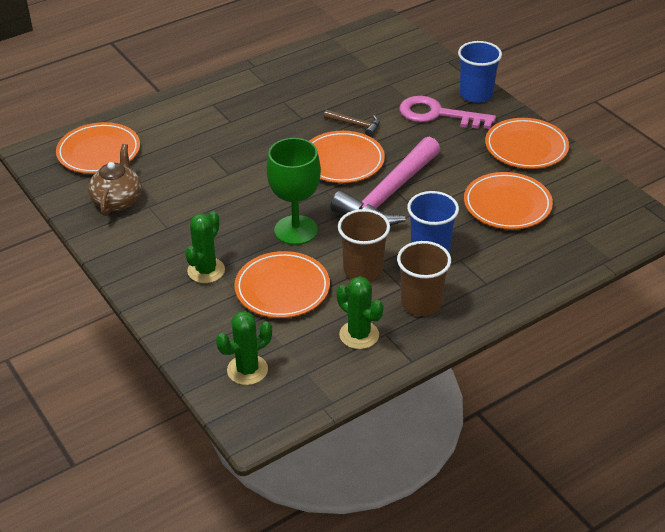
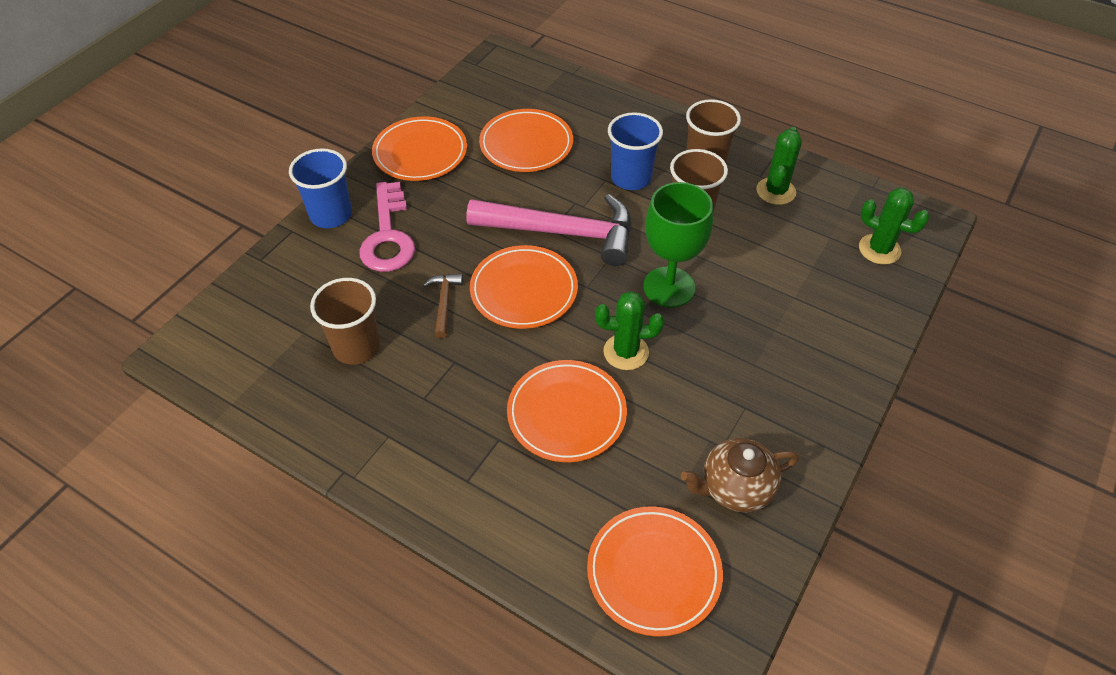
camera: 115 degrees left, 10 degrees up
green cactus [185,211,225,283] -> green cactus moved to [595,291,664,370]
orange plate [234,251,330,318] -> orange plate moved to [507,360,627,462]
none -> brown cup [310,278,380,364]

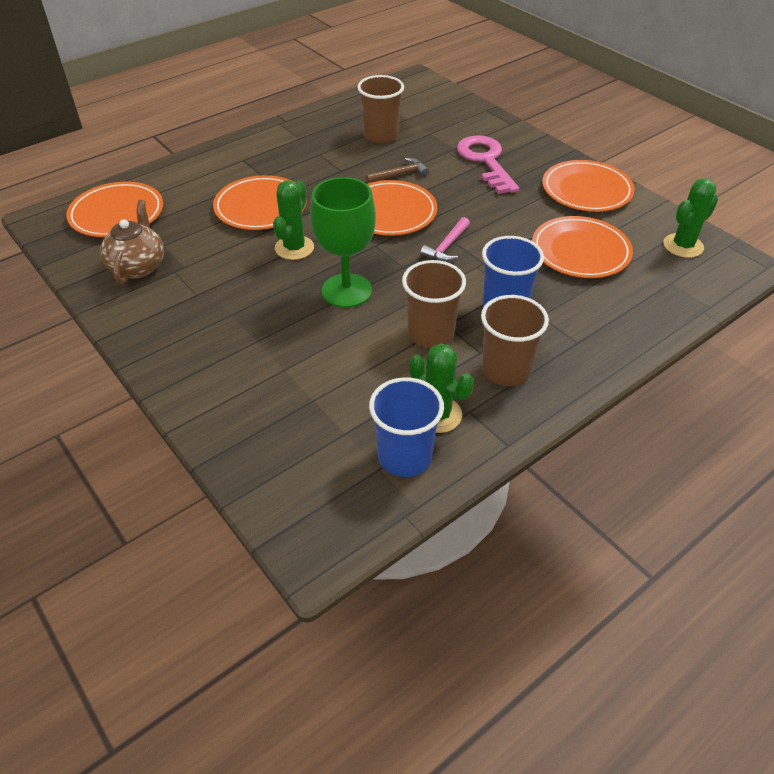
camera: 110 degrees right, 5 degrees down
blue cup [289,148,352,228] -> blue cup moved to [369,377,444,477]
pink key [359,182,415,272] -> pink key turned 60 degrees clockwise [457,135,519,194]
brown hammer [423,274,463,338] -> brown hammer turned 45 degrees counterclockwise [365,158,429,184]
pink hammer [466,194,632,266] -> pink hammer [420,217,470,262], size x0.44
green cactus [859,188,930,265] -> green cactus moved to [664,178,718,258]

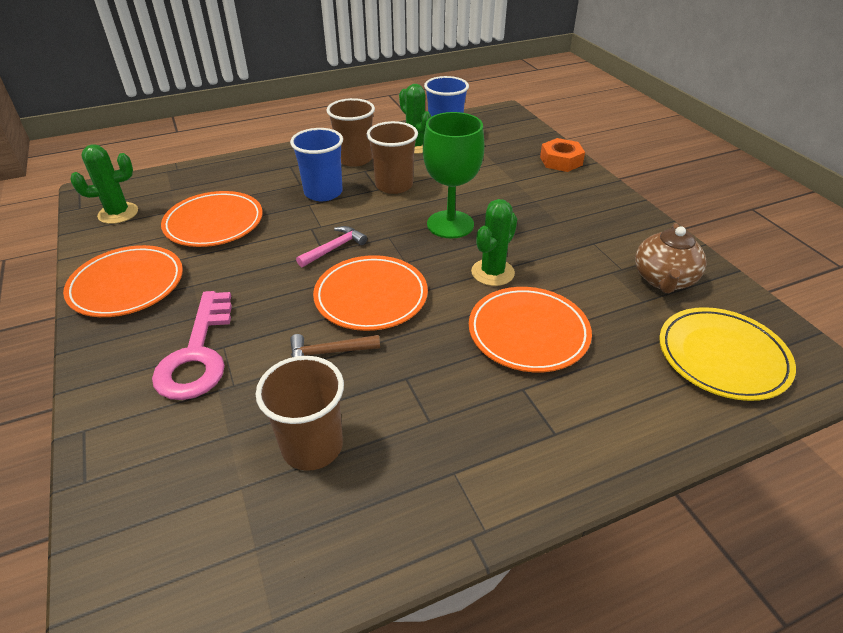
camera: 165 degrees left, 5 degrees down
orange plate [66,182,163,237] -> yellow plate [659,307,796,401]
none -> orange nut [540,138,585,172]

